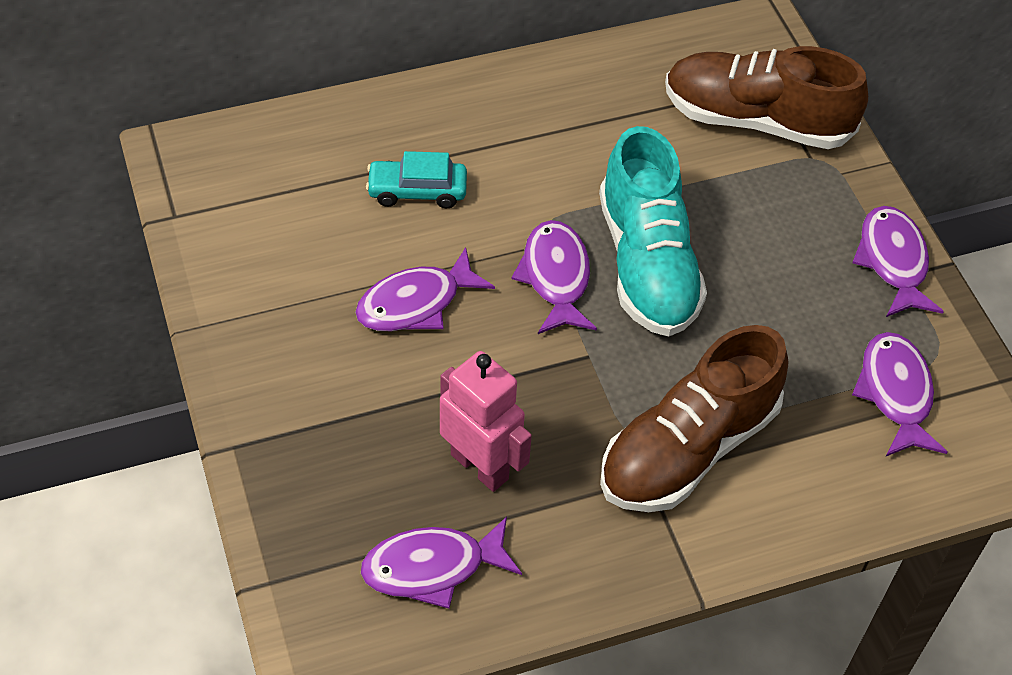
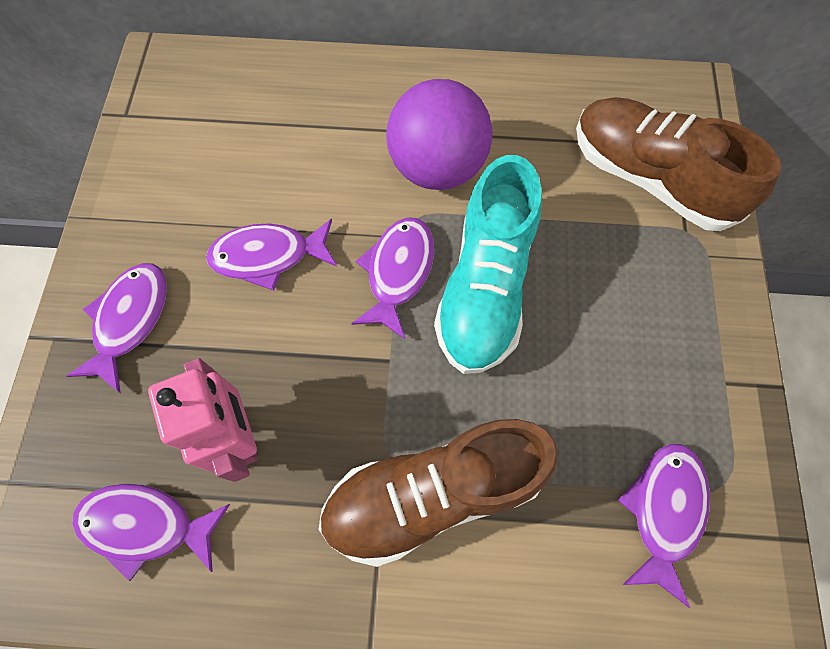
camera: 25 degrees right, 15 degrees up
turquoise car [366,151,467,209] -> none
purple fish [852,206,944,317] -> purple fish moved to [66,263,167,393]
none -> purple ball [386,79,492,190]

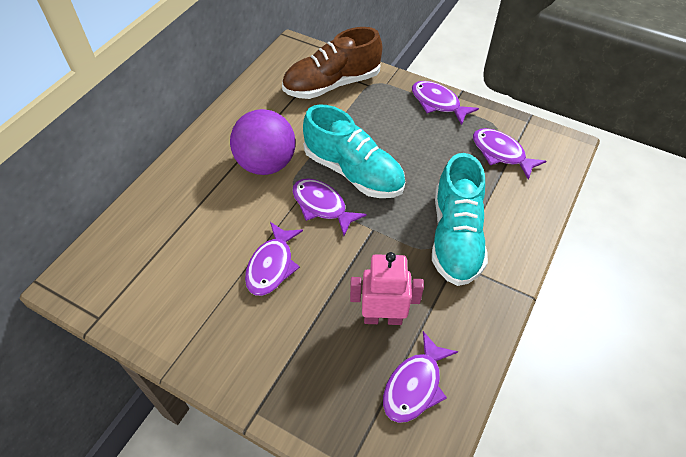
camera: 65 degrees left, 15 degrees down
purple fish [66,263,167,393] -> purple fish moved to [412,81,479,125]
brown shoe [318,419,558,567] -> turquoise shoe [432,153,488,286]

